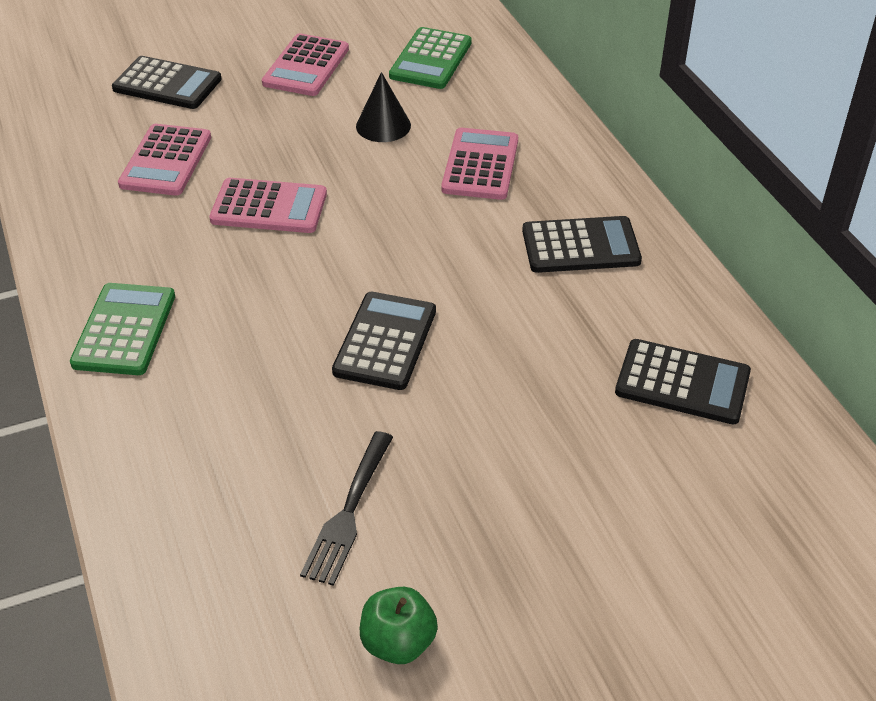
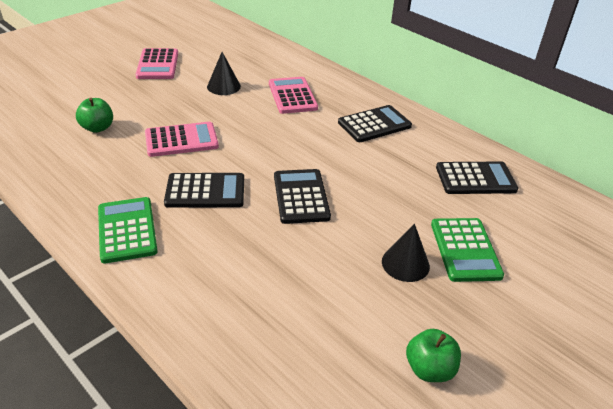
camera: 25 degrees left, 5 degrees down
black calculator [112,56,222,109] -> black calculator moved to [164,173,244,208]
pink calculator [118,124,211,196] -> green apple [76,98,113,133]
black fork [300,431,393,586] -> none
green calculator [389,27,472,89] -> green calculator moved to [431,218,504,282]
none -> black cone [382,224,430,282]

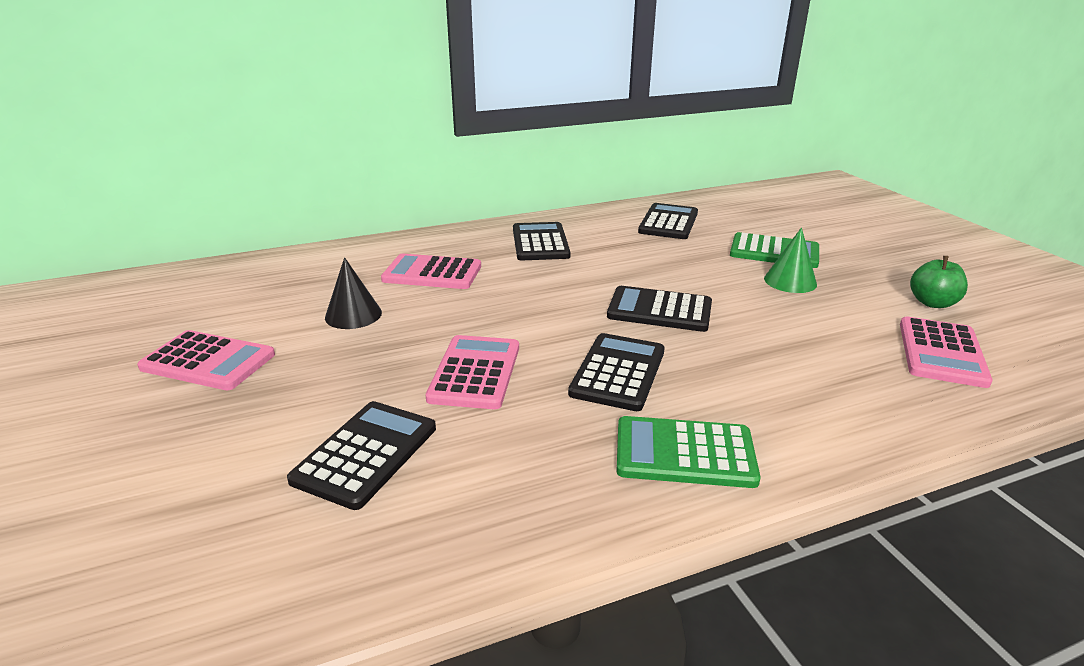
camera: 65 degrees left, 10 degrees down
green apple [76,98,113,133] -> black calculator [287,401,436,510]
black cone [382,224,430,282] -> green cone [764,228,817,293]
none -> pink calculator [900,316,993,388]

